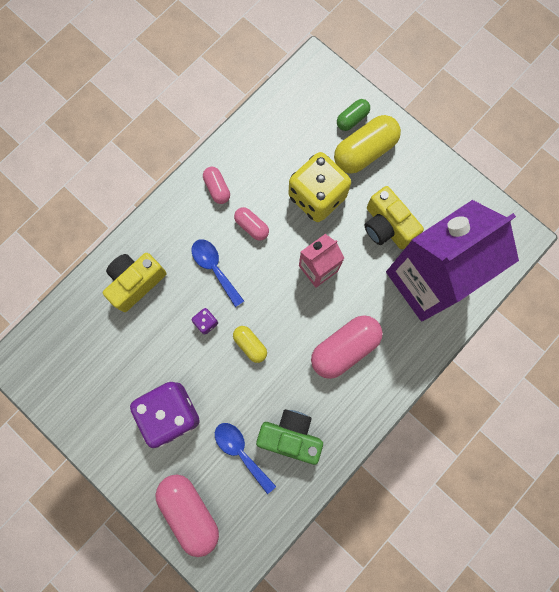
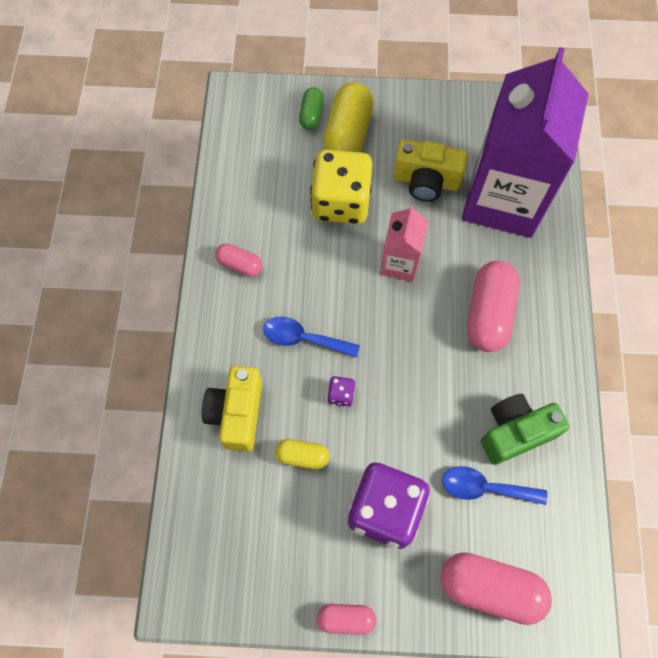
camera: 40 degrees left, 10 degrees down
yellow capsule [233,326,267,363] -> yellow capsule moved to [275,439,330,469]
pink capsule [234,207,269,241] -> pink capsule moved to [317,604,376,635]

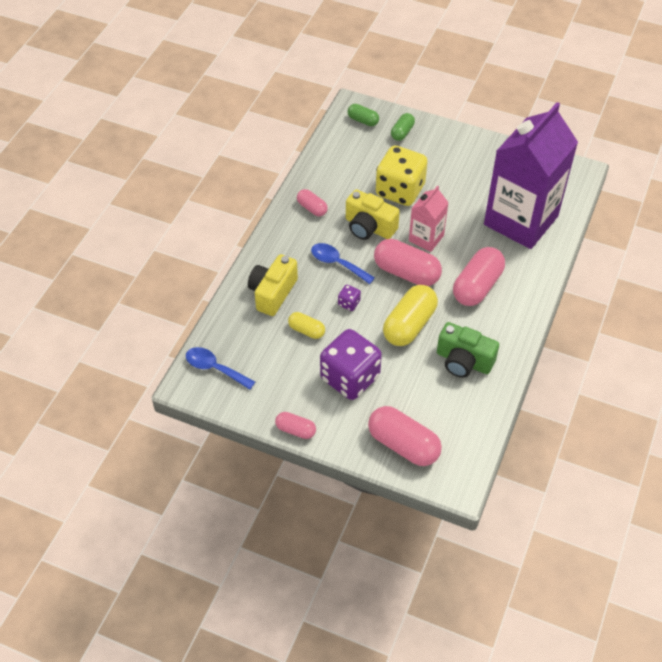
camera: 20 degrees right, 15 degrees down
yellow capsule [323,82,374,152] -> yellow capsule moved to [383,285,438,346]
yellow camera [394,139,468,202] -> yellow camera moved to [346,189,400,240]
blue spoon [442,466,547,505] -> blue spoon moved to [186,347,255,390]
green camera [481,394,570,465] -> green camera turned 150 degrees counterclockwise [437,322,499,378]
none -> green capsule [348,104,379,126]
none -> pink capsule [374,239,442,286]

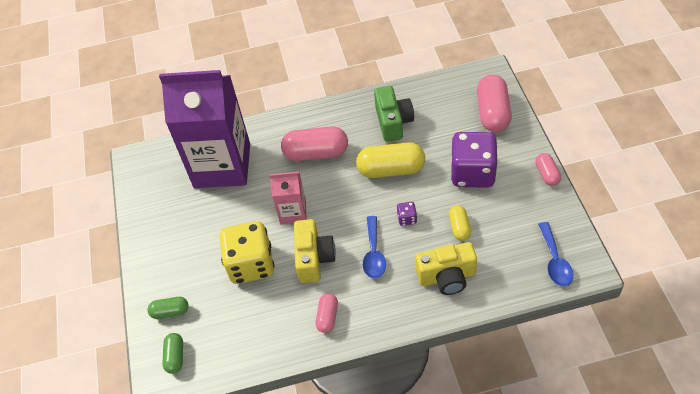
camera: 120 degrees left, 0 degrees up
pink capsule [374,239,442,286] -> none

